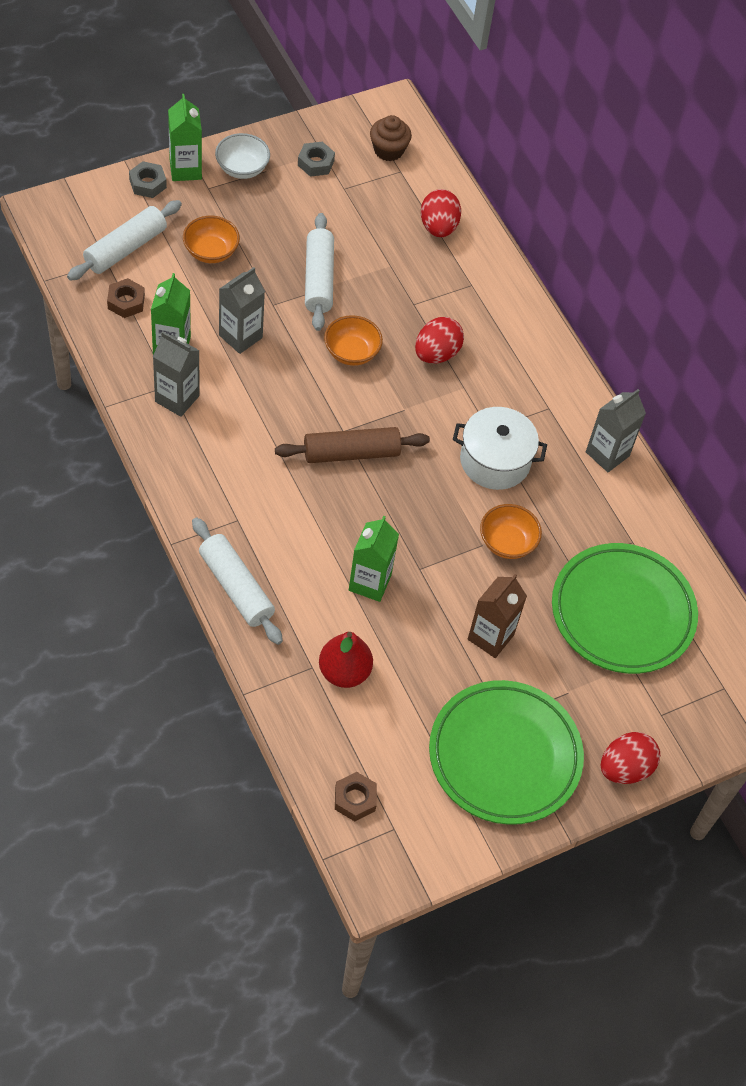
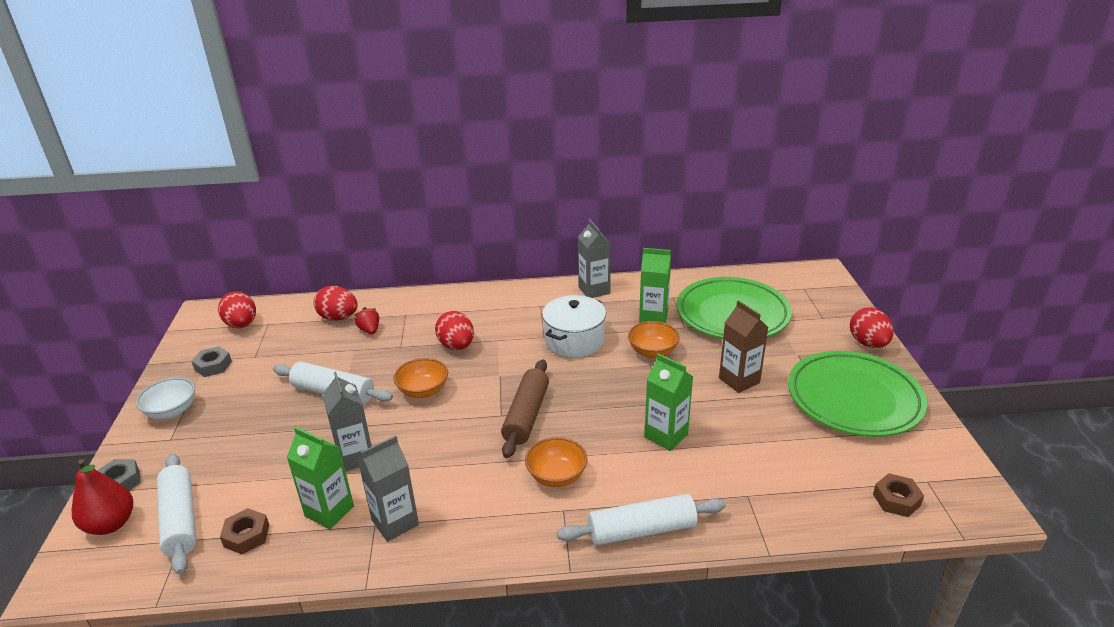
camera: 60 degrees left, 25 degrees down
green carton [168,94,202,181] -> green carton moved to [639,248,671,323]
orange bowl [183,216,240,263] -> orange bowl moved to [525,437,588,487]
red pear [319,632,373,688] -> red pear moved to [72,459,133,535]
brown cupcake [370,115,412,161] -> red egg [218,291,256,328]
none -> red strawberry [354,307,379,334]

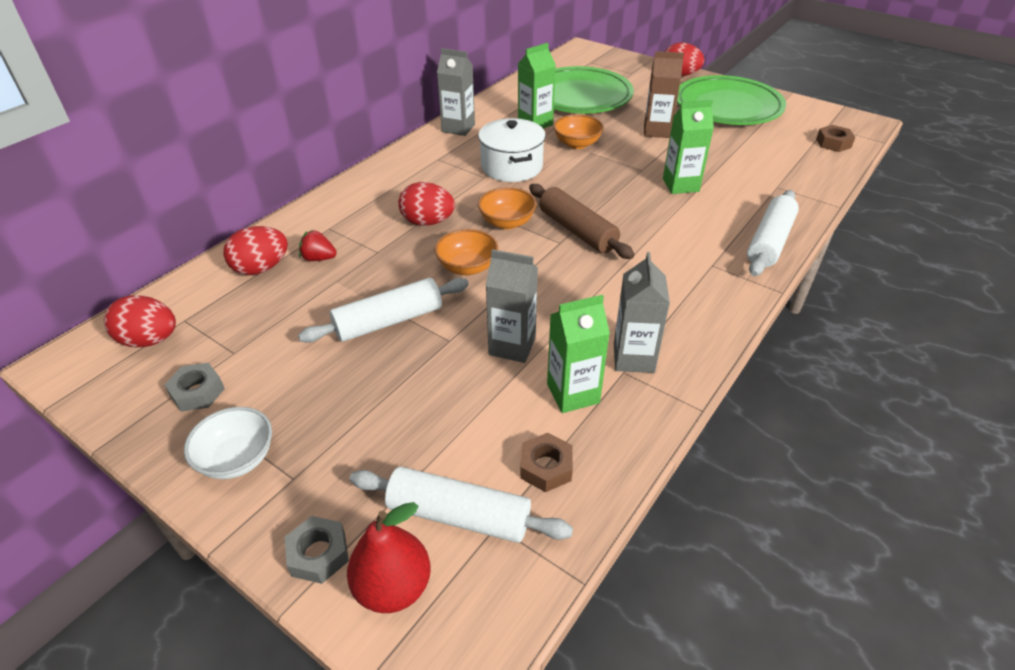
camera: 50 degrees left, 10 degrees up
orange bowl [525,437,588,487] -> orange bowl moved to [478,187,537,229]

